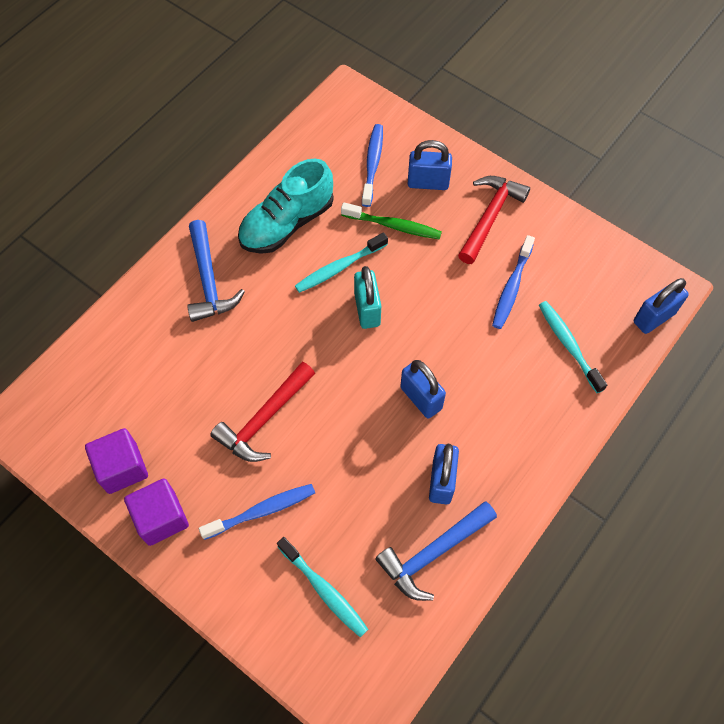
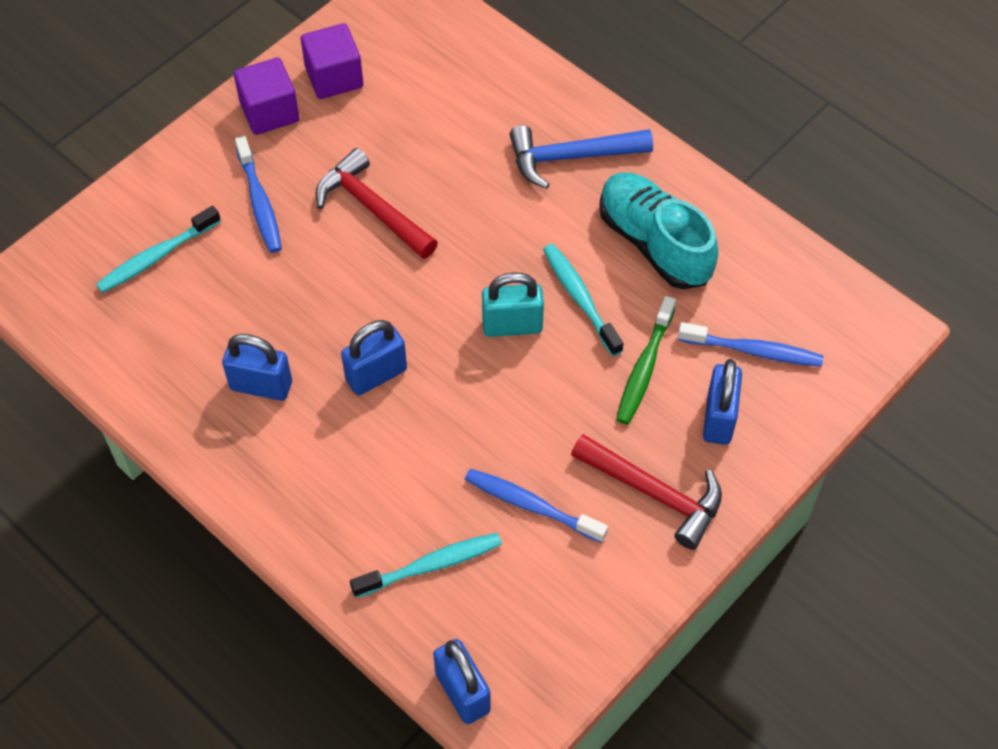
camera: 95 degrees right, 5 degrees down
blue hammer [375,501,497,601] -> none

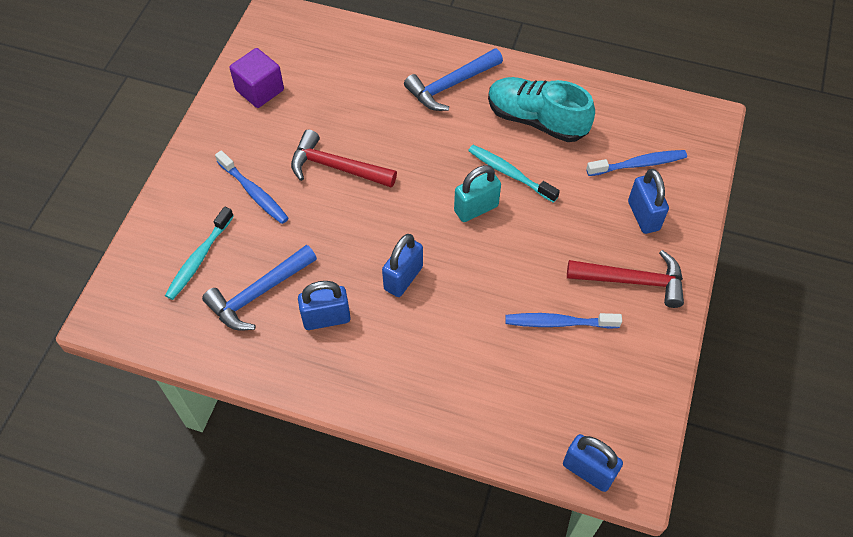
camera: 25 degrees left, 0 degrees up
purple cube [234,58,300,135] -> none
turquoise toothbrush [350,533,502,598] -> none
green toothbrush [616,296,676,425] -> none
none -> blue hammer [202,245,317,331]

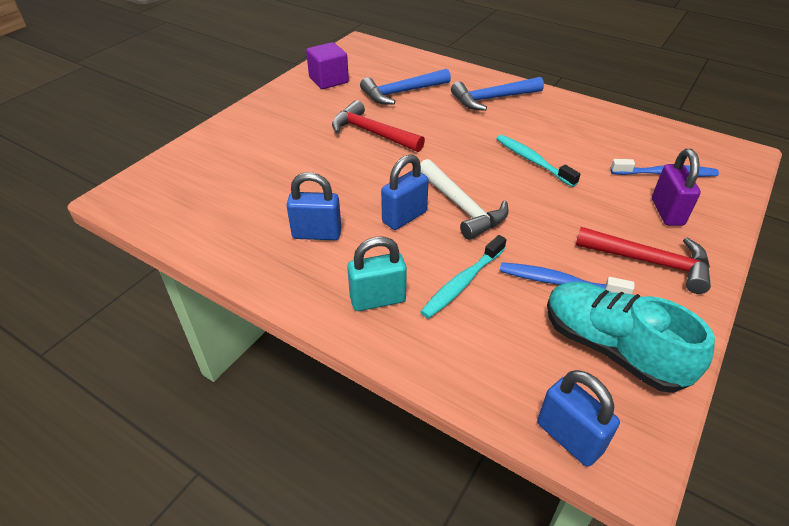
camera: 15 degrees right, 15 degrees down
turquoise toothbrush [165,206,234,300] -> turquoise toothbrush moved to [420,235,506,319]
blue hammer [202,245,317,331] -> blue hammer moved to [360,69,451,104]
blue toothbrush [215,150,289,224] -> none
turquoise padlock [454,165,501,222] -> turquoise padlock moved to [347,237,407,311]
turquoise shoe [488,77,595,142] -> turquoise shoe moved to [547,281,715,393]
blue padlock [628,169,669,234] -> purple padlock [652,149,701,226]
none -> white hammer [420,159,509,240]

